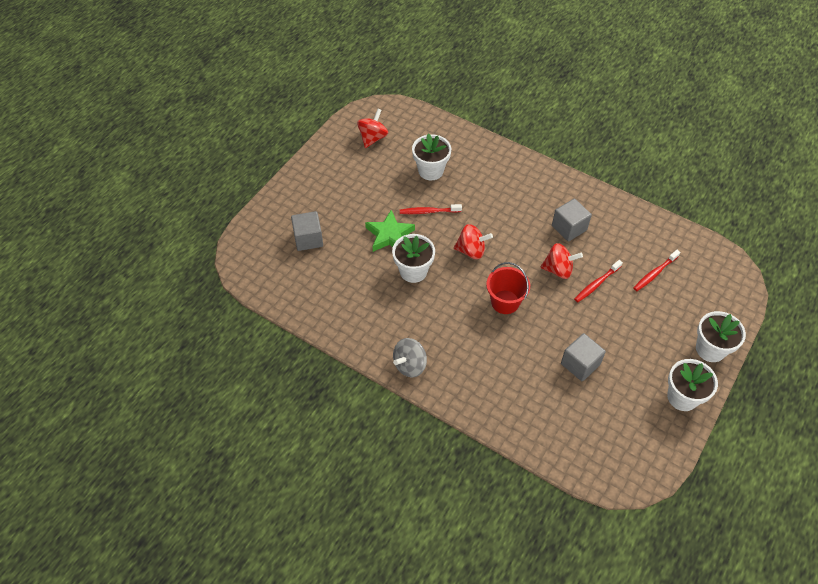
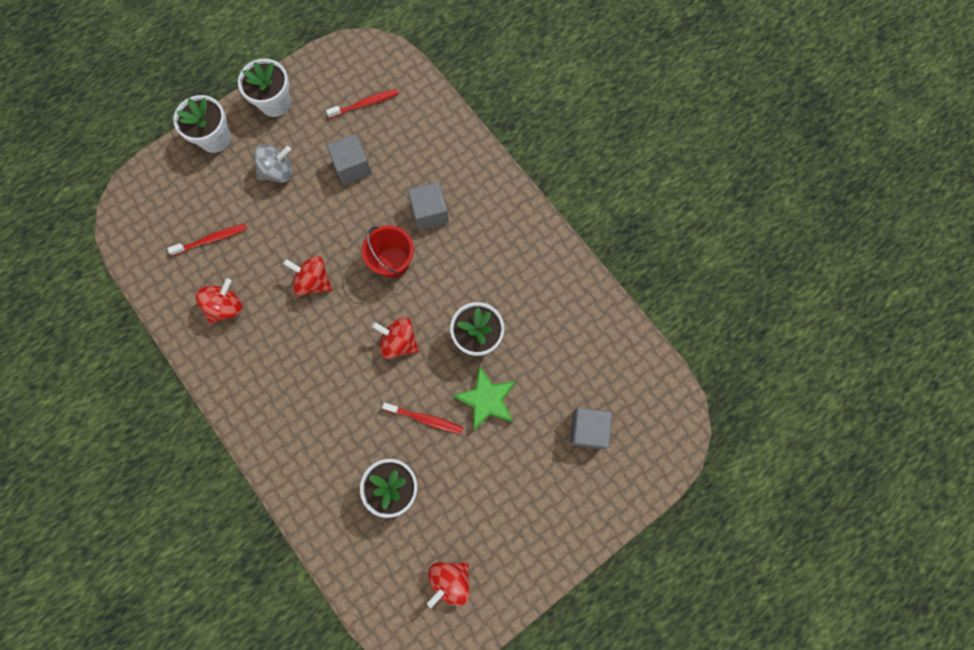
camera: 160 degrees left, 20 degrees up
grey spinning top [393,338,427,377] -> grey spinning top moved to [253,144,293,183]
grey cube [552,199,592,242] -> grey cube moved to [408,182,449,230]
red toothbrush [574,260,623,302] -> red toothbrush moved to [326,89,398,118]
none -> red spinning top [196,279,243,324]

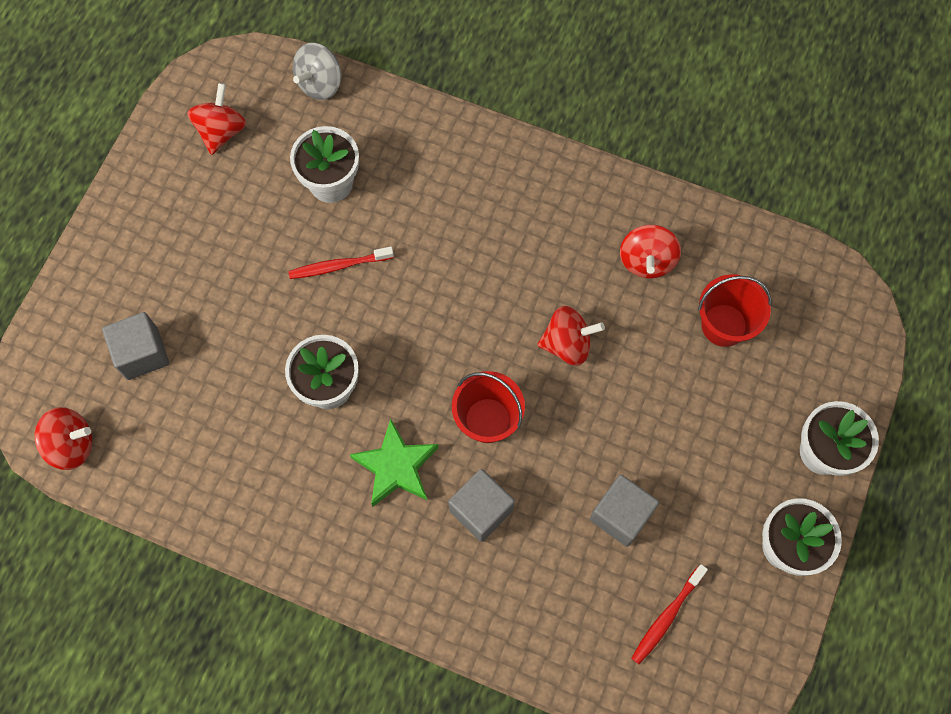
camera: 150 degrees right, 5 degrees down
red toothbrush [168,224,247,255] -> red bucket [698,274,771,347]
grey spinning top [253,144,293,183] -> grey spinning top moved to [293,43,341,100]
red spinning top [372,318,419,359] -> red spinning top moved to [35,407,92,470]
green star [453,366,516,431] -> green star moved to [349,419,438,507]

